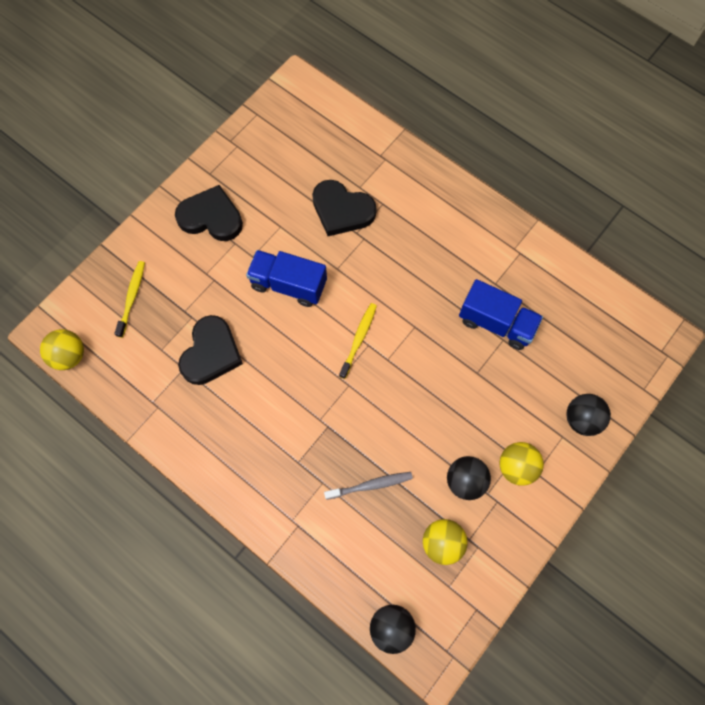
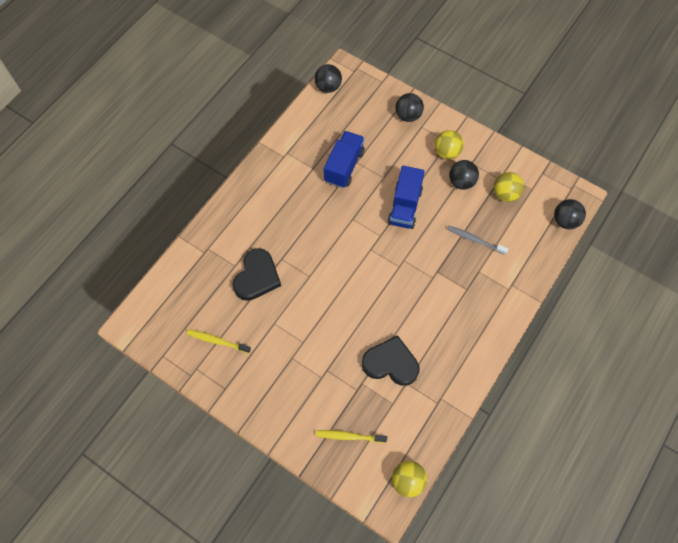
camera: 95 degrees left, 5 degrees down
black heart [175,185,243,241] -> none
blue truck [246,250,327,307] -> blue truck moved to [388,166,425,229]
grey toothbrush [324,472,413,500] -> grey toothbrush turned 45 degrees counterclockwise [447,226,508,255]
yellow toothbrush [339,303,377,379] -> yellow toothbrush moved to [186,329,251,353]
none -> black ball [314,64,342,93]

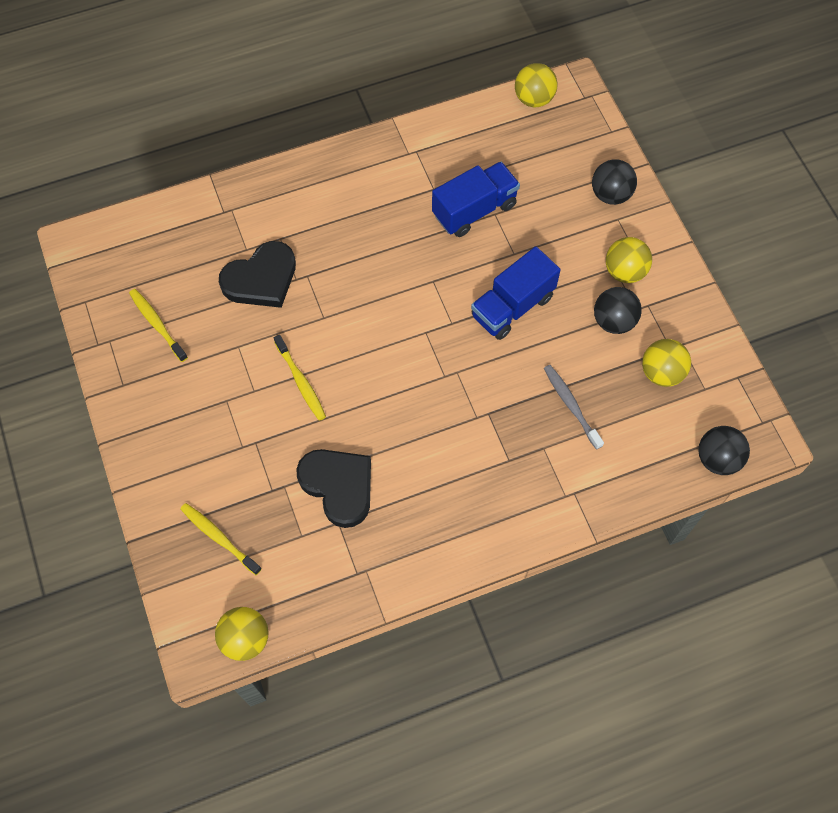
camera: 35 degrees right, 0 degrees up
black ball [314,64,342,93] -> yellow ball [515,63,558,107]
none -> yellow toothbrush [274,335,326,421]

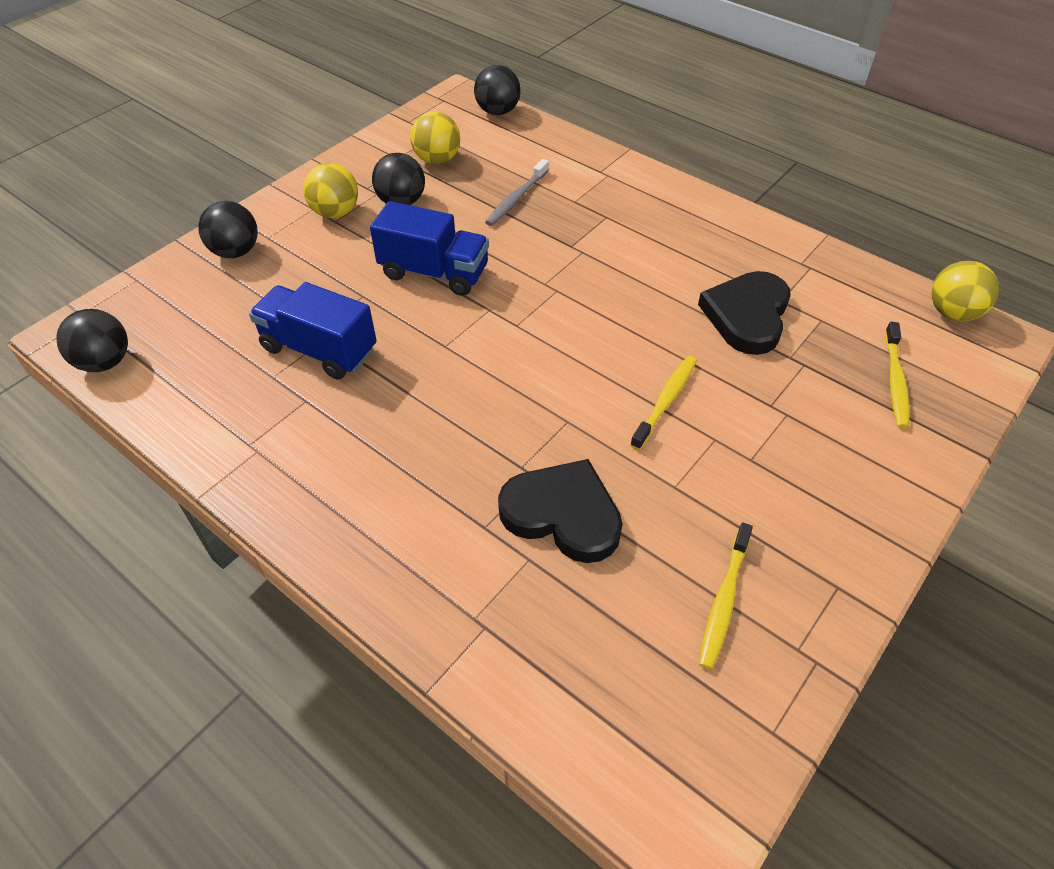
camera: 120 degrees left, 15 degrees down
yellow ball [515,63,558,107] -> black ball [56,309,128,372]

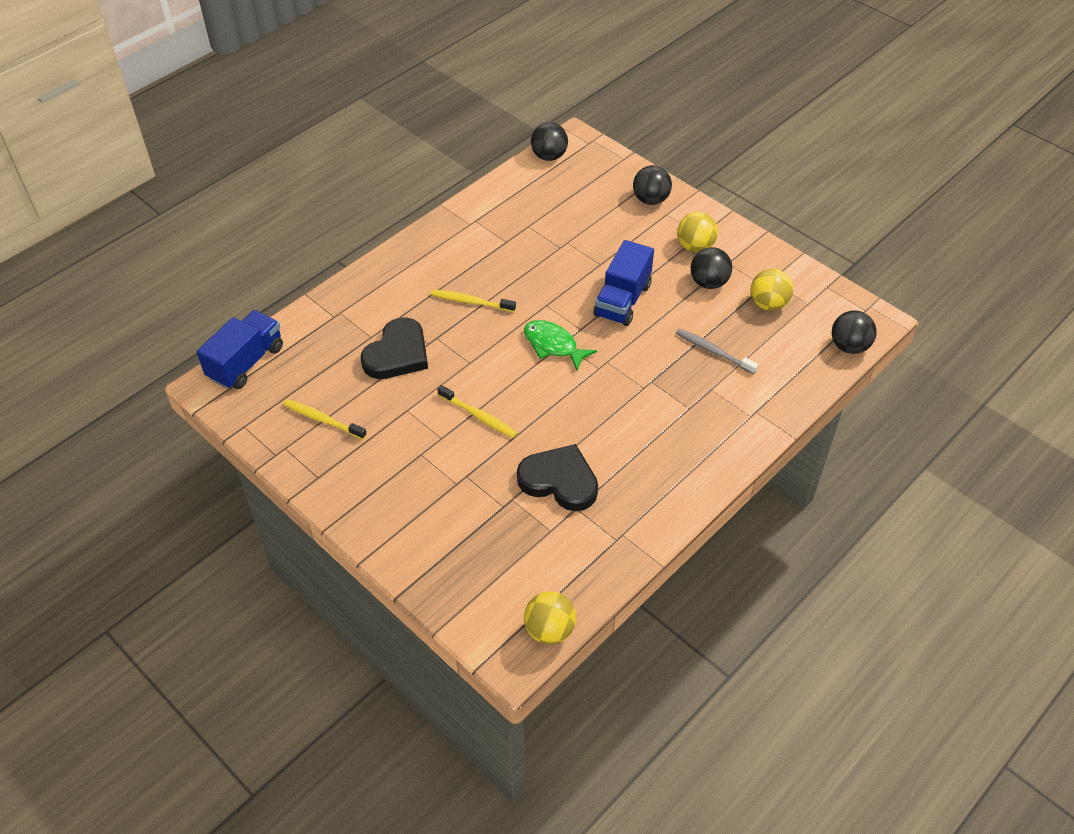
camera: 95 degrees right, 0 degrees up
blue truck [249,282,377,380] -> blue truck moved to [197,310,283,389]
yellow toothbrush [885,322,909,429] -> yellow toothbrush moved to [431,289,516,312]
none -> green fish [524,320,597,371]

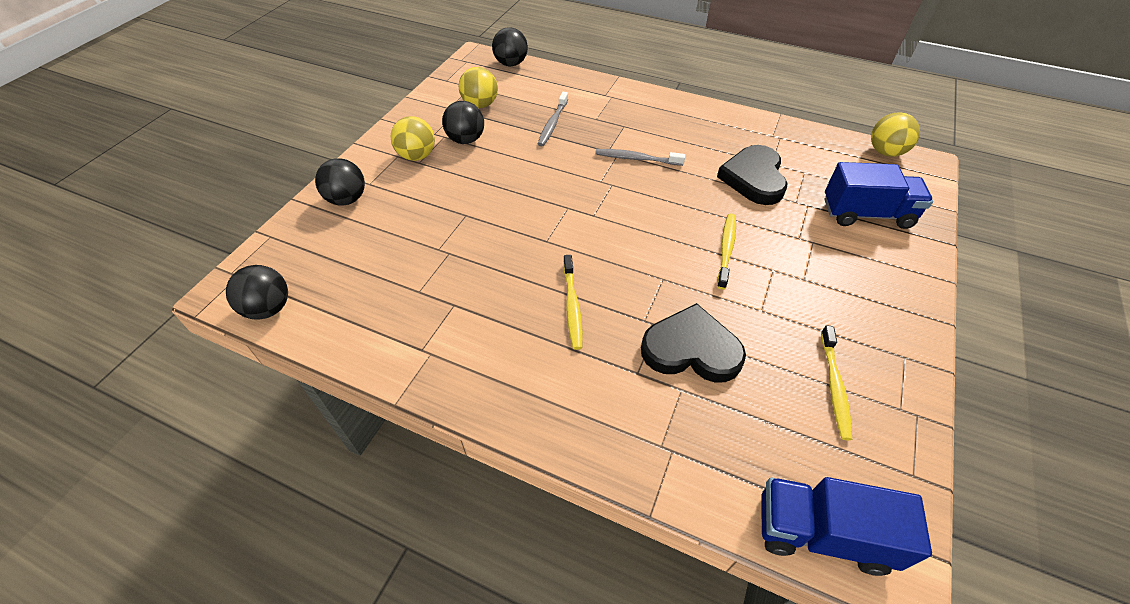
camera: 110 degrees left, 0 degrees up
green fish [524,320,597,371] -> none
blue truck [594,240,654,326] -> blue truck moved to [824,162,933,229]
none -> grey toothbrush [595,149,685,166]

